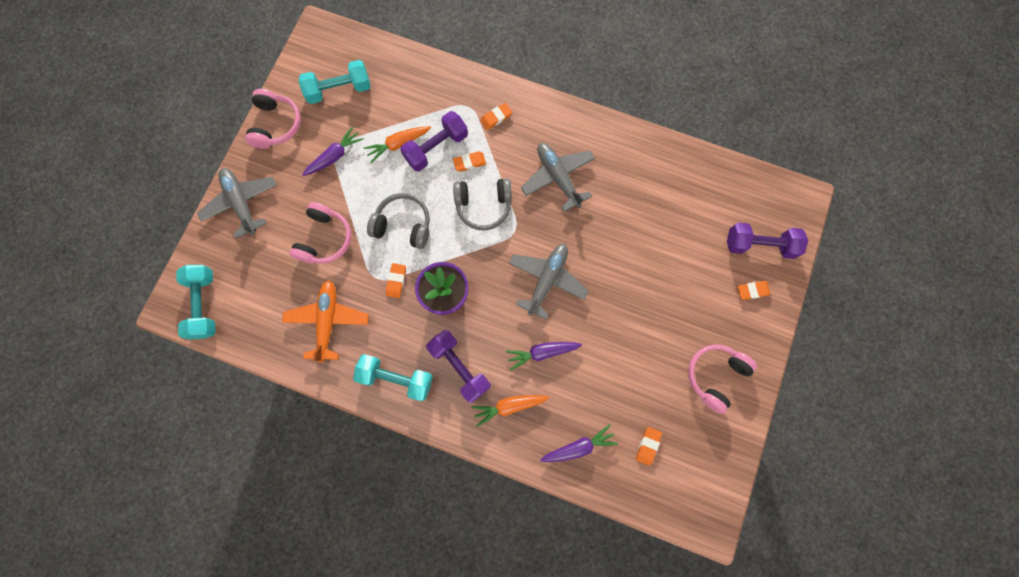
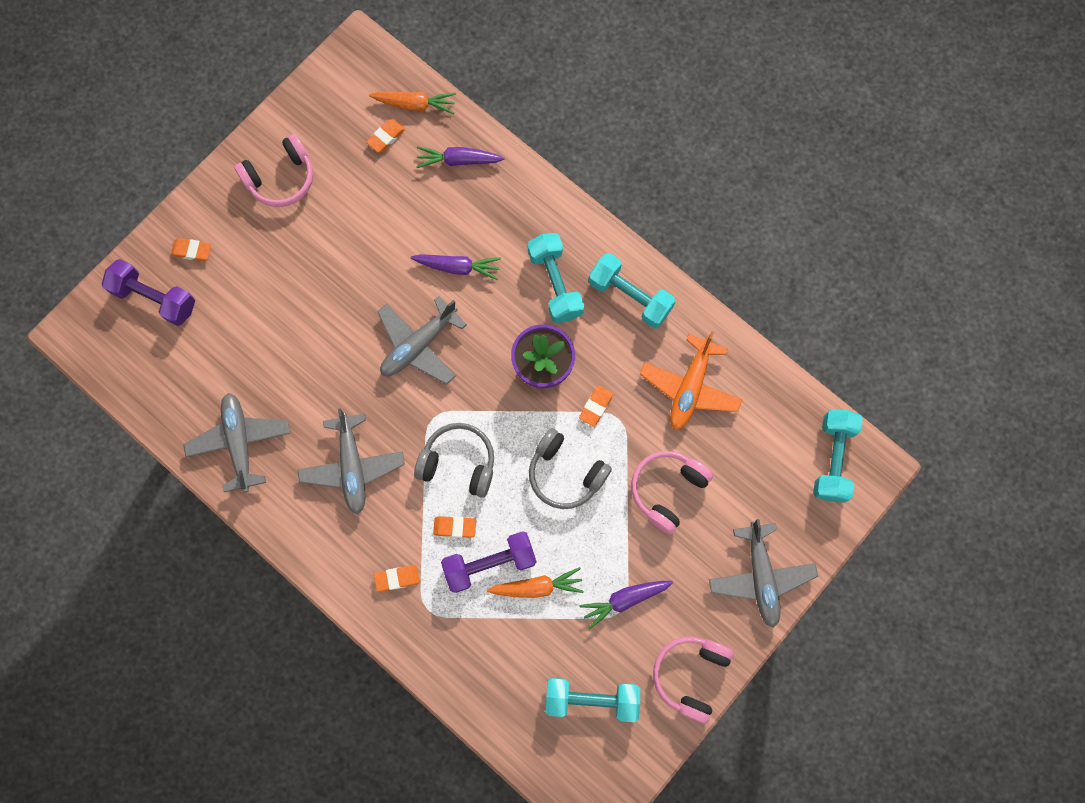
camera: 160 degrees left, 0 degrees up
purple dumbbell [426,330,491,403] -> turquoise dumbbell [528,233,584,323]
orange carrot [472,395,549,427] -> orange carrot moved to [369,92,456,114]
none -> grey plane [183,393,290,492]

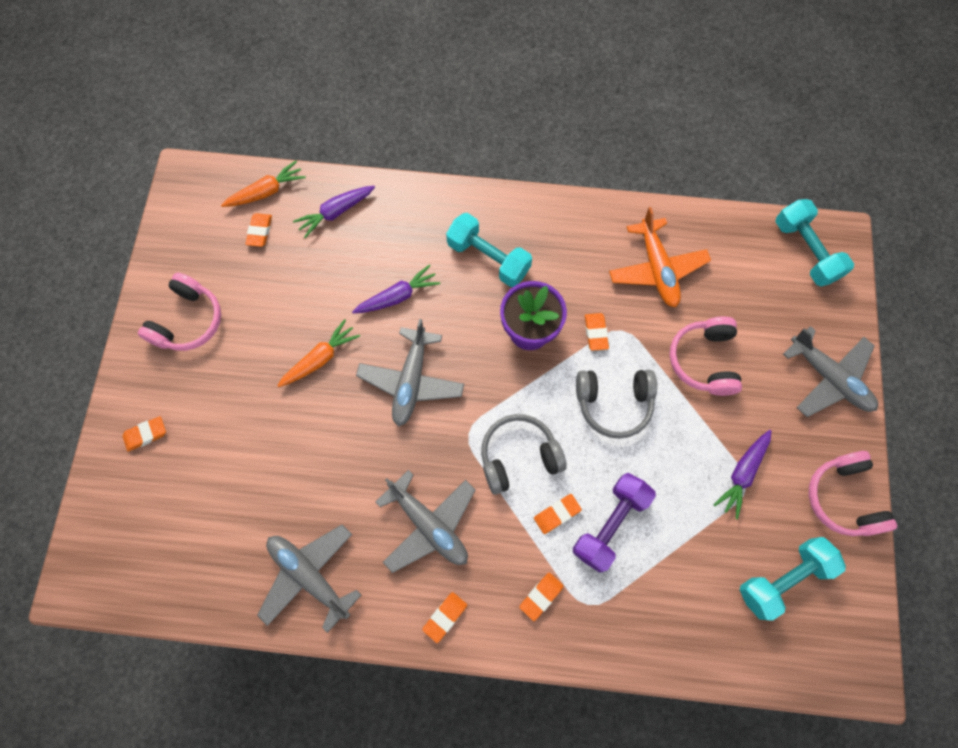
camera: 35 degrees left, 5 degrees down
purple dumbbell [102,259,195,326] -> none
orange carrot [487,567,584,598] -> orange carrot moved to [277,319,360,387]
turquoise dumbbell [588,253,676,328] -> none
none -> orange eraser [422,592,467,643]

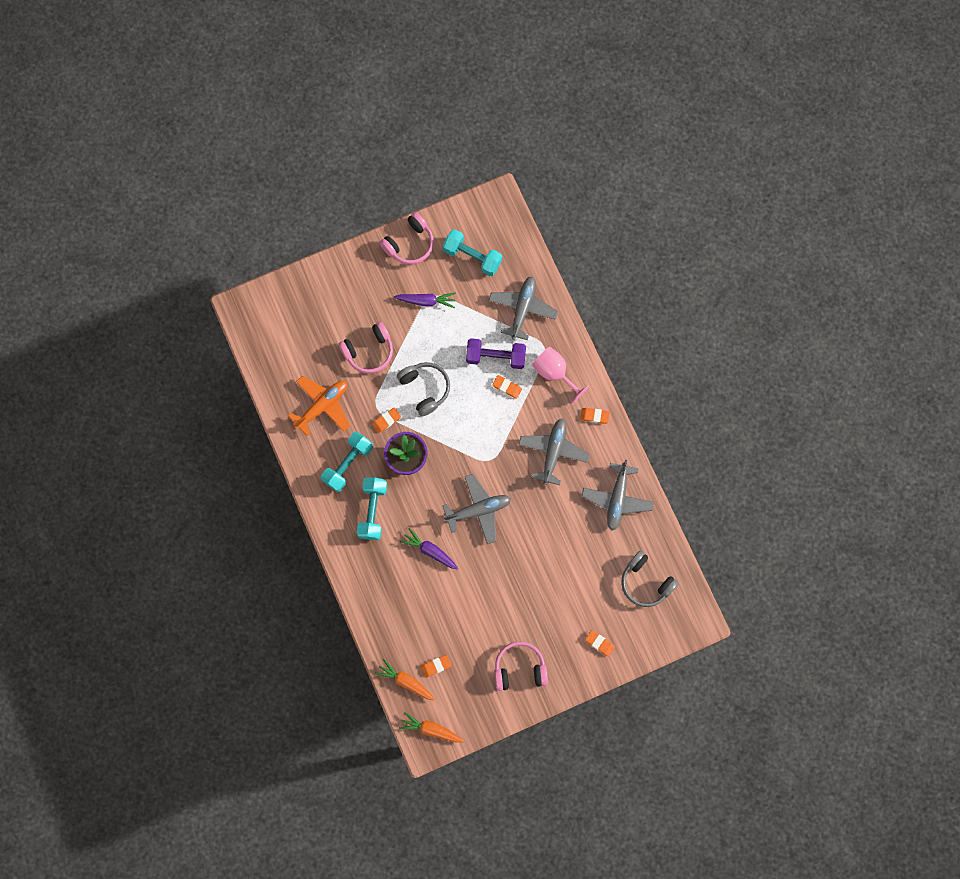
camera: 120 degrees left, 5 degrees up
orange carrot [277,319,360,387] -> orange carrot moved to [399,712,464,742]
purple carrot [293,186,375,238] -> none
grey headphones [481,414,567,495] -> grey headphones moved to [621,551,678,607]
orange eraser [519,573,563,621] -> pink goblet [532,347,590,403]
turquoise dumbbell [775,199,854,286] -> turquoise dumbbell moved to [321,432,373,492]
grey plane [783,326,878,417] -> grey plane moved to [489,277,558,340]

